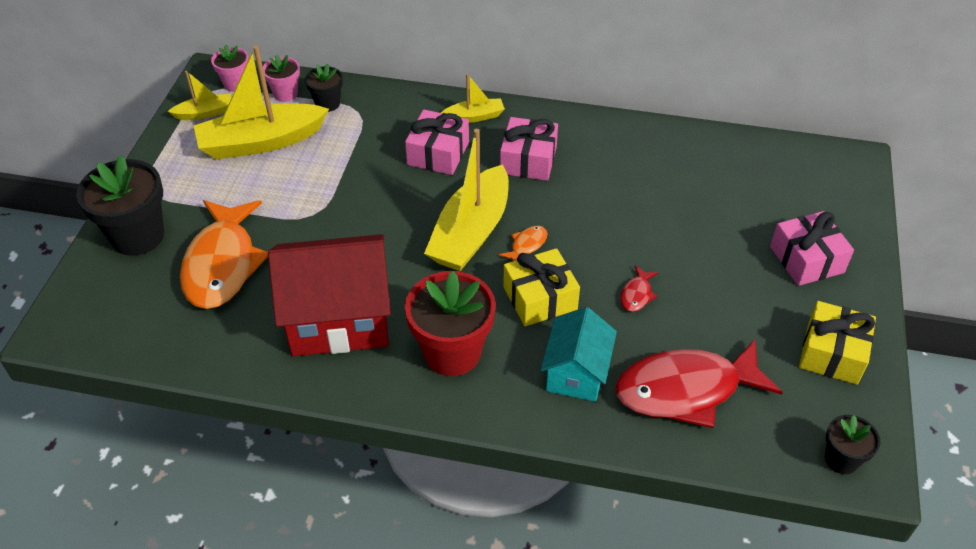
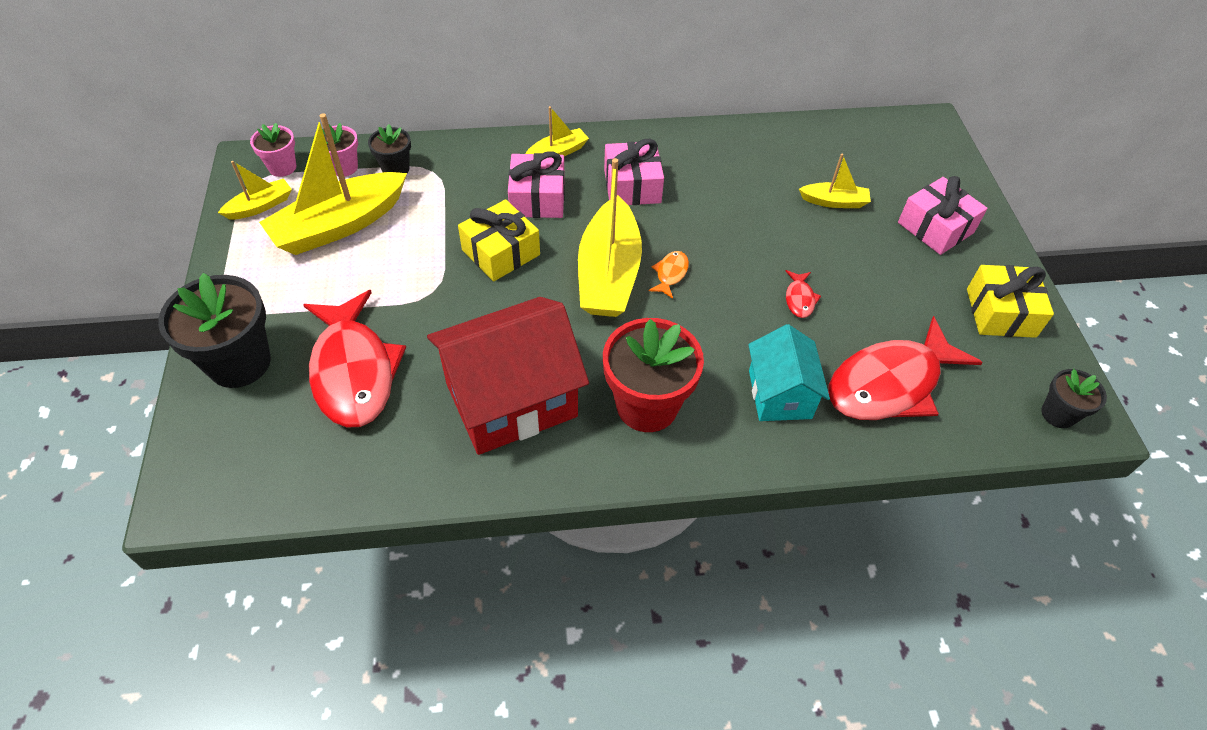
camera: 20 degrees left, 5 degrees up
orange fish [180,200,268,309] -> red fish [303,290,406,428]
yellow gift [503,248,580,326] -> yellow gift moved to [458,199,540,281]
none -> yellow boat [799,153,871,208]

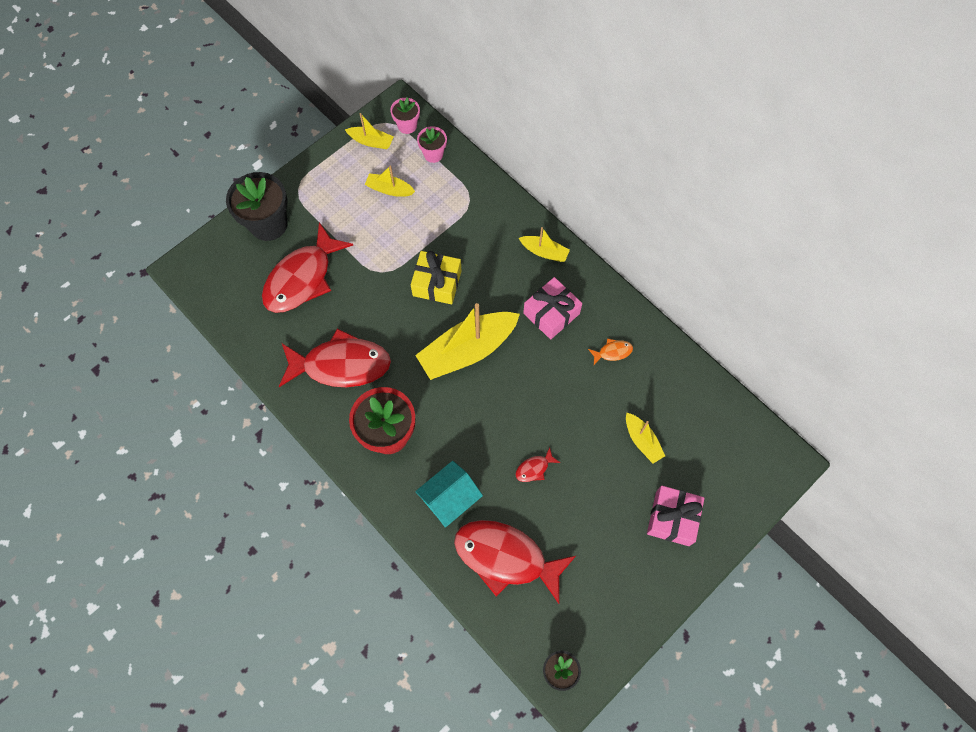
camera: 55 degrees right, 15 degrees up
yellow boat [259,113,407,255] -> yellow boat [365,165,415,197], size x0.49
black flower pot [368,124,411,173] -> none
red house [427,297,589,455] -> red fish [279,328,391,387]
pink gift [508,152,565,218] -> none
orange fish [649,251,689,299] -> orange fish moved to [588,338,633,365]
yellow gift [967,265,1054,338] -> none

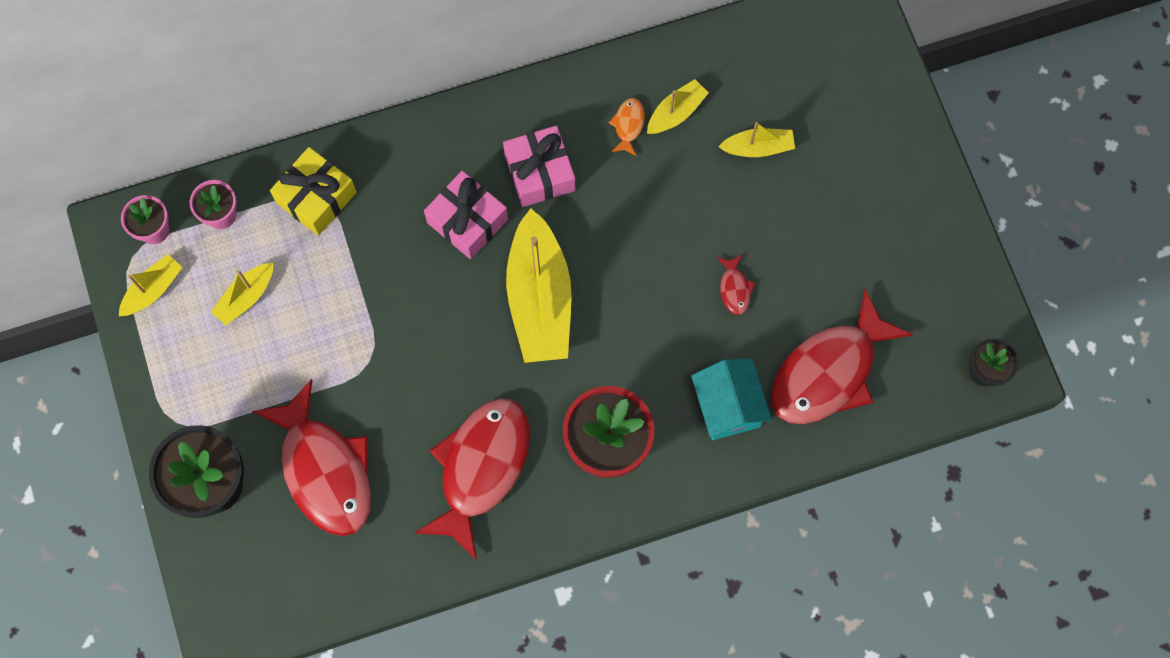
camera: 65 degrees left, 5 degrees up
yellow gift [411,251,462,304] -> yellow gift moved to [270,147,357,236]
yellow boat [519,227,570,262] -> yellow boat moved to [647,79,709,134]
pink gift [647,486,705,546] -> pink gift moved to [424,171,508,259]

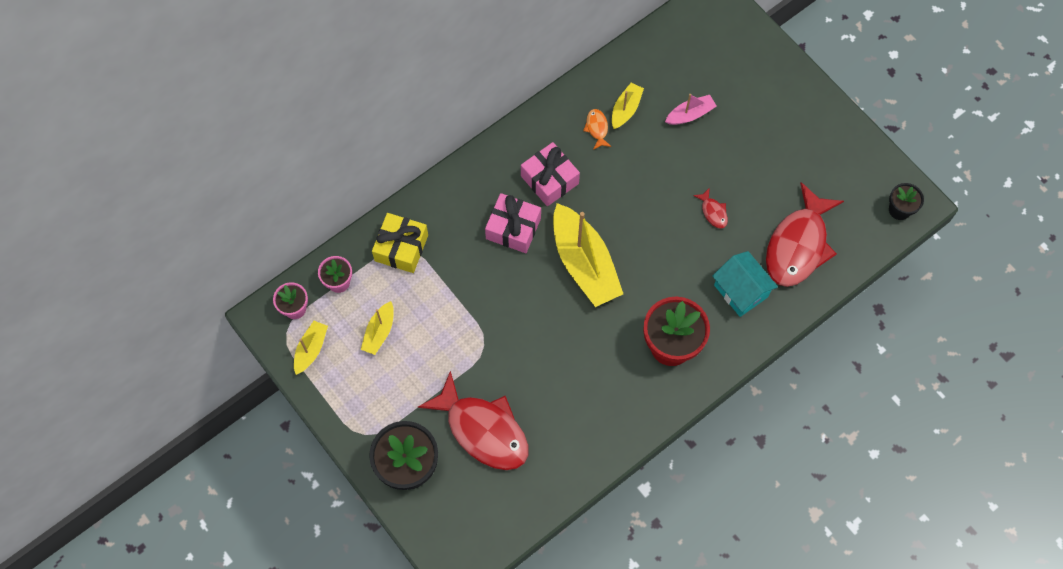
camera: 20 degrees left, 5 degrees down
red fish [415,398,530,560] -> none
yellow boat [718,122,795,157] -> pink boat [665,94,716,125]

